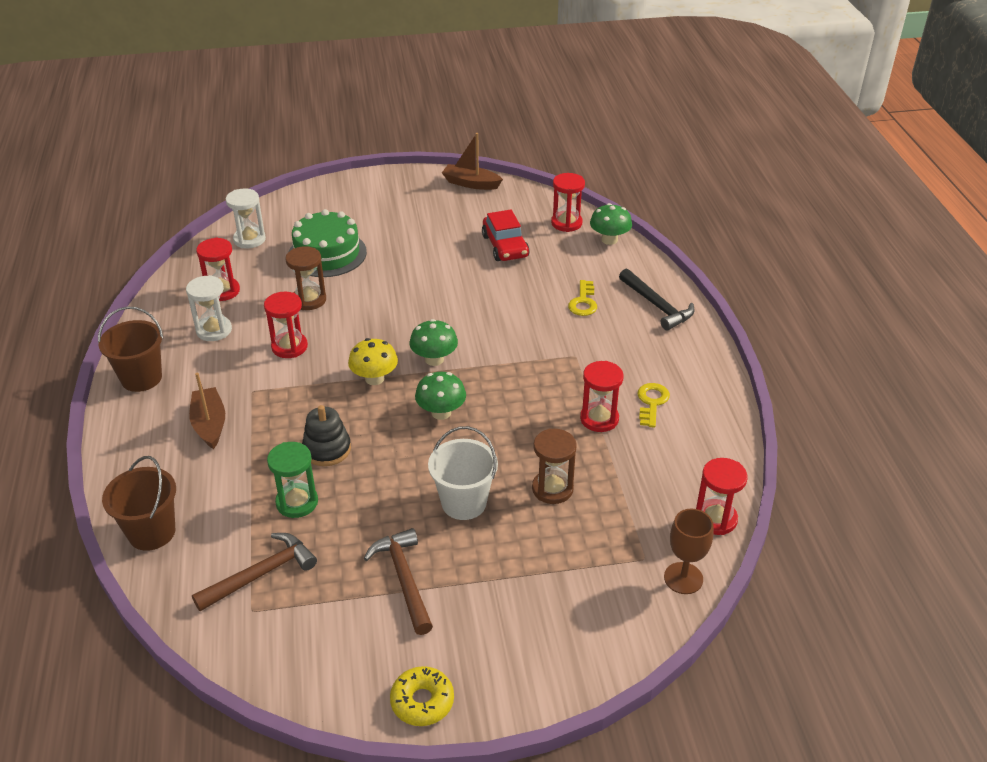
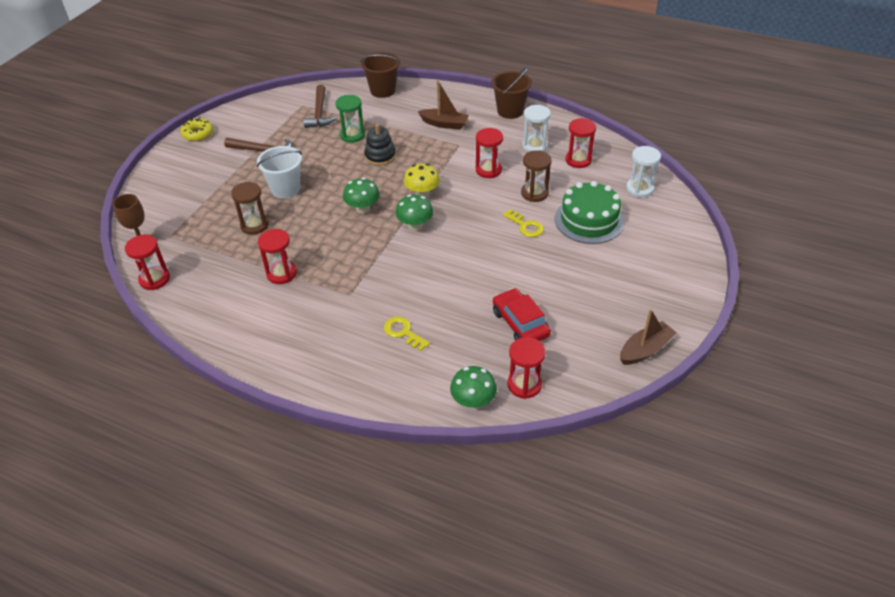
camera: 125 degrees right, 5 degrees up
red car [482,210,530,261] -> red car turned 45 degrees clockwise [493,288,551,341]
black hammer [619,269,694,331] -> none
yellow key [637,383,670,428] -> yellow key moved to [503,209,544,237]

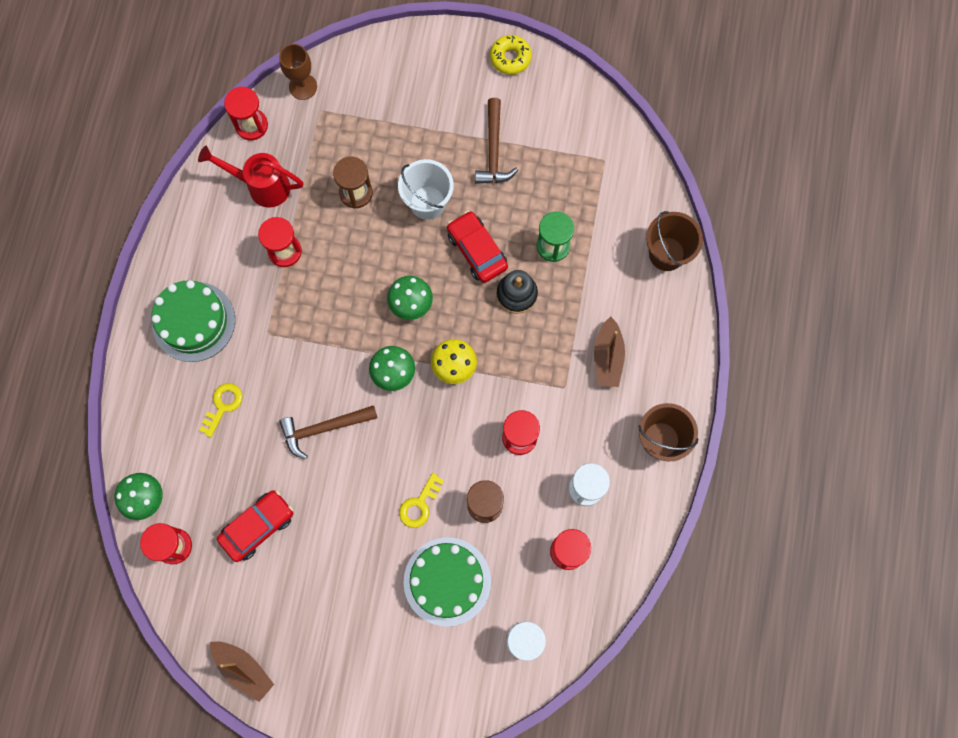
camera: 75 degrees right, 30 degrees up
brown hammer [304,85,336,128] -> brown hammer moved to [279,405,377,459]
none -> green cake [152,280,235,362]
none -> red watering can [198,146,303,208]
none -> red car [447,211,508,283]

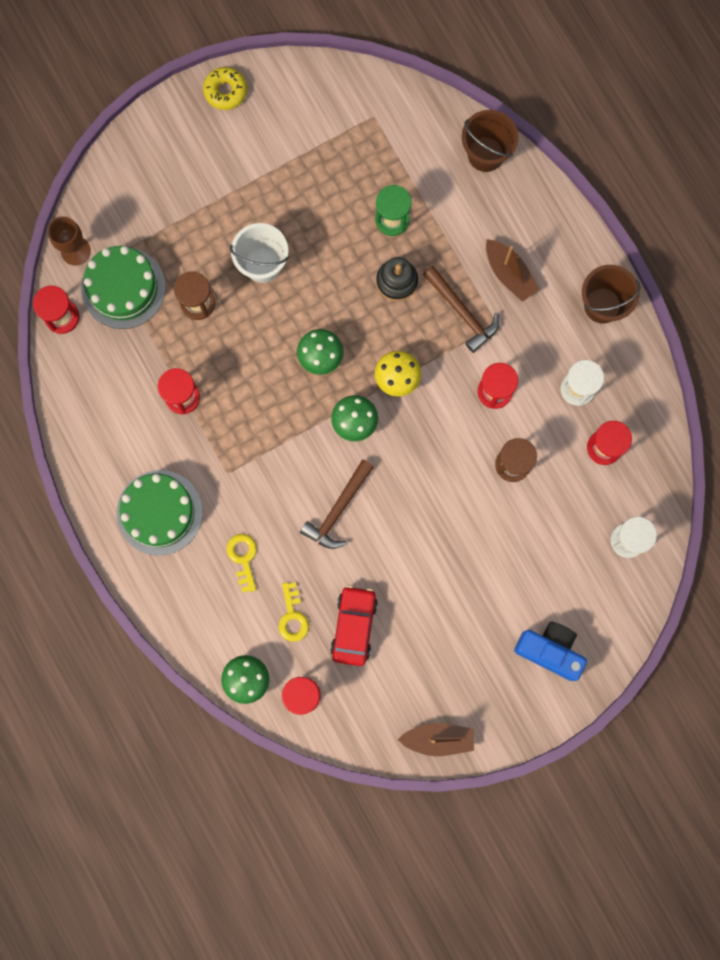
camera: 40 degrees left, 5 degrees up
red watering can [198,146,303,208] -> none
yellow key [399,473,444,528] -> yellow key moved to [278,582,309,642]
green cake [404,537,491,626] -> green cake moved to [81,246,166,329]
red car [447,211,508,283] -> none
brown hammer [475,98,518,184] -> brown hammer moved to [423,266,499,353]
none -> blue camera [514,621,587,681]

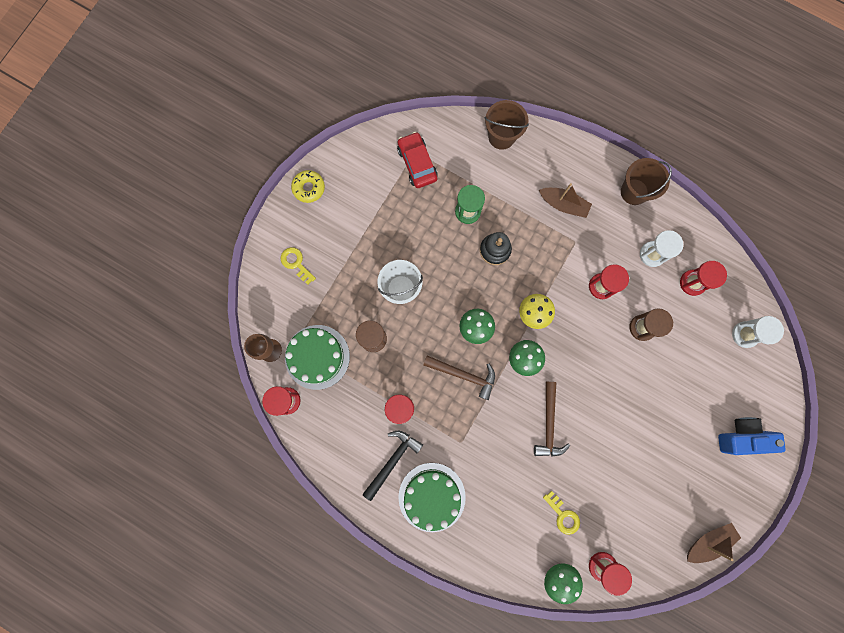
camera: 30 degrees left, 0 degrees up
yellow key [226,534,257,593] -> yellow key moved to [281,247,316,285]
red car [330,586,378,666] -> red car moved to [397,132,438,188]
brown hammer [423,266,499,353] -> brown hammer moved to [423,356,495,400]
none -> black hammer [362,431,423,501]

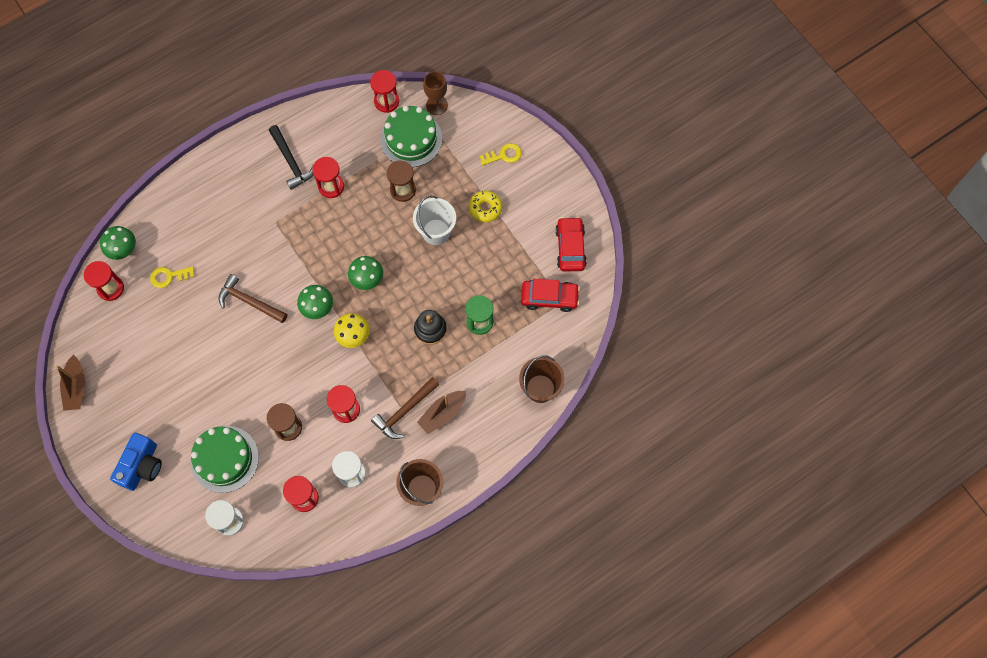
camera: 115 degrees right, 10 degrees down
yellow donut [291,170,325,203] -> yellow donut moved to [469,191,502,222]
green cake [398,463,466,532] -> green cake moved to [191,426,259,493]
brown hammer [423,356,495,400] -> brown hammer moved to [371,377,439,439]
none -> red car [555,217,587,272]

